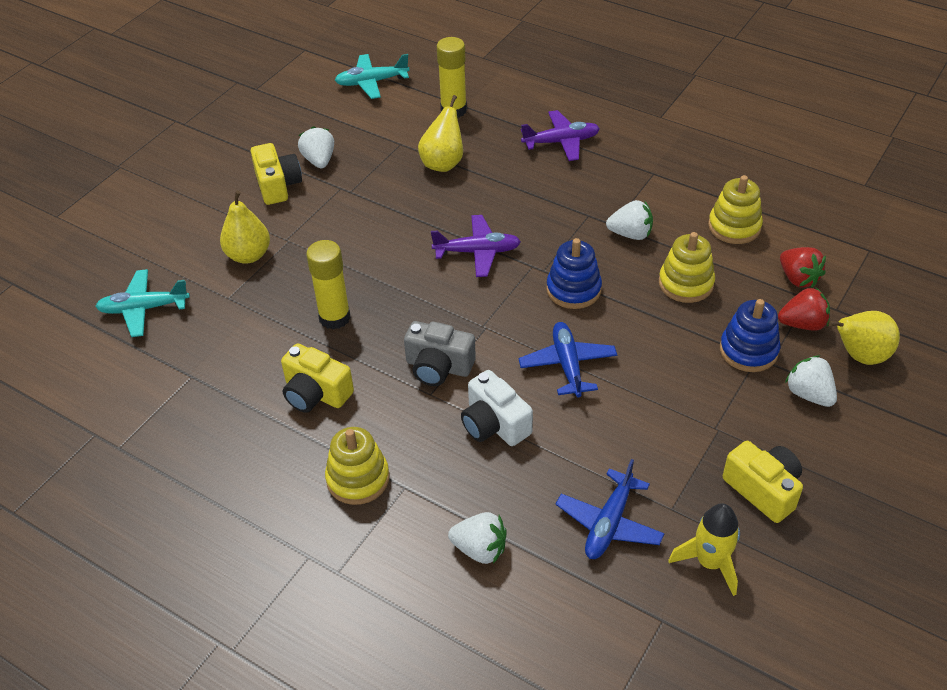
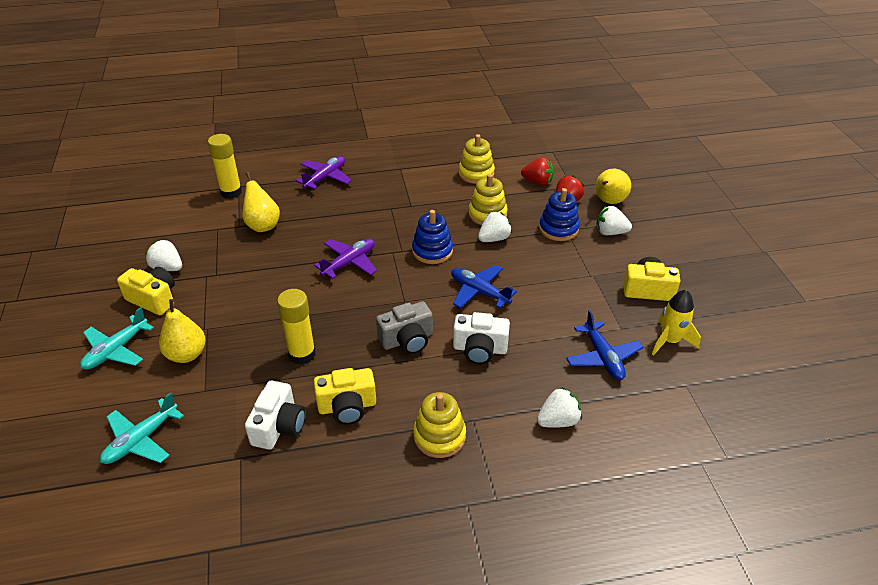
camera: 45 degrees left, 5 degrees down
turquoise plane [335,54,410,99] -> turquoise plane moved to [80,307,154,370]
white strawberry [606,200,653,240] -> white strawberry moved to [478,211,512,242]
none -> white camera [245,381,306,450]

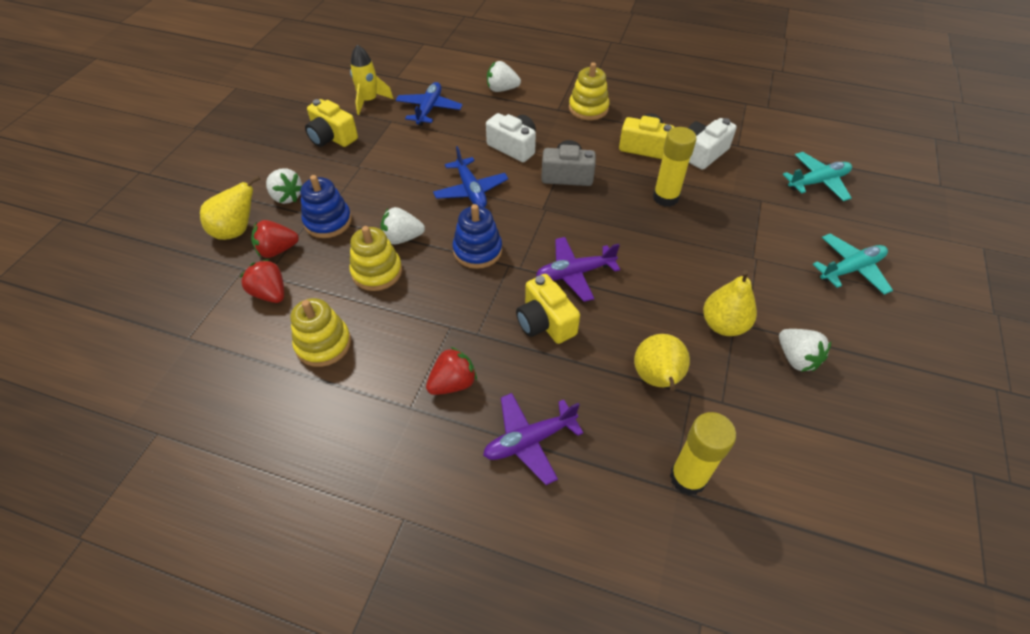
camera: 150 degrees left, 10 degrees up
yellow camera [117,267,175,315] -> yellow camera moved to [516,274,580,344]
yellow pear [159,299,206,363] -> yellow pear moved to [703,270,757,336]
none -> red strawberry [426,347,477,395]

